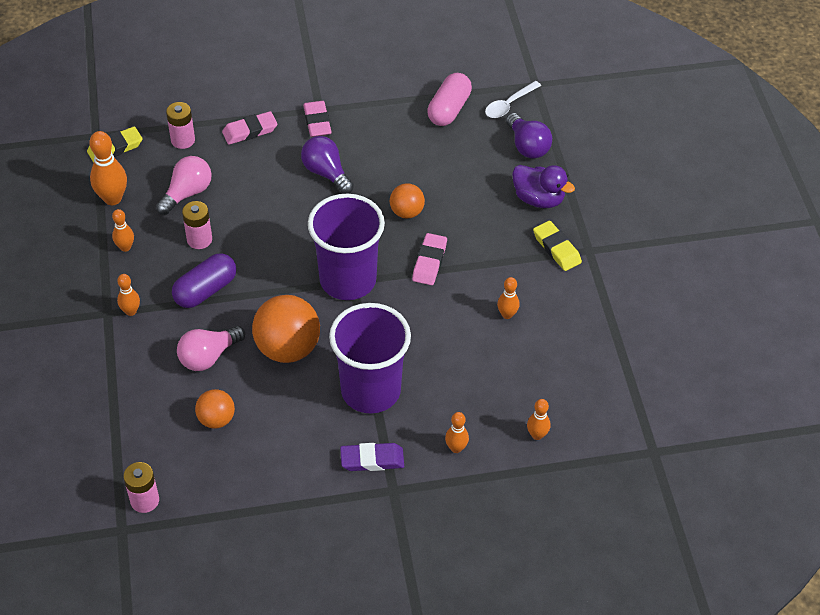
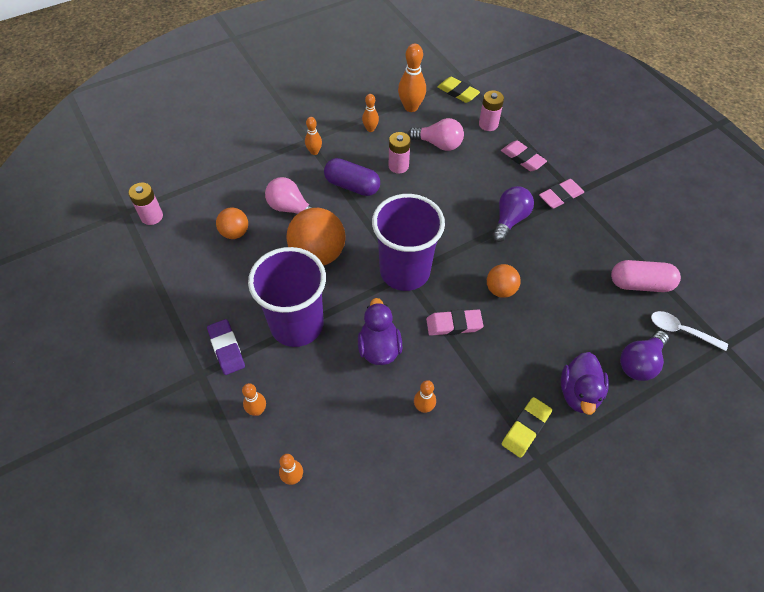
camera: 70 degrees right, 5 degrees up
none -> purple duck [358,298,402,365]

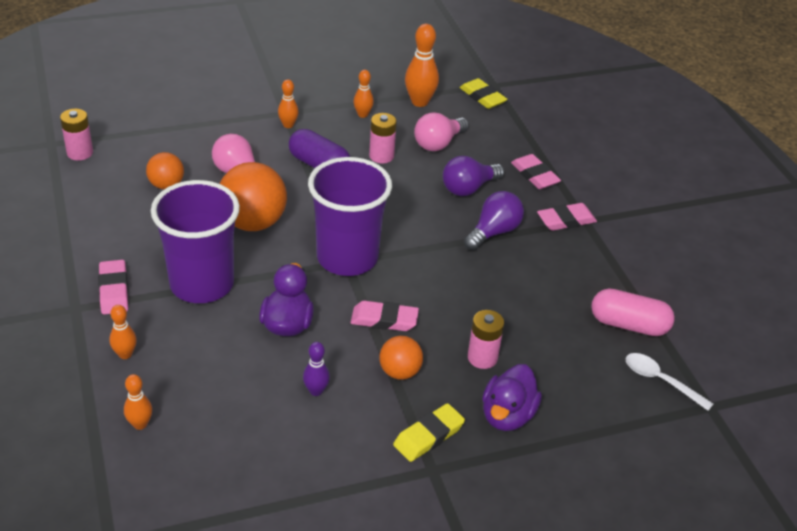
camera: 10 degrees right, 15 degrees down
purple eraser [207,319,245,375] -> pink eraser [98,260,128,315]
pink light bulb [408,118,464,151] -> pink light bulb turned 105 degrees clockwise [414,112,469,151]
orange bowling pin [414,380,436,413] -> purple bowling pin [303,342,330,396]
pink battery [479,90,504,131] -> pink battery moved to [468,310,504,369]
orange ball [487,264,521,298] -> orange ball moved to [379,336,423,380]
purple light bulb [620,331,669,381] -> purple light bulb moved to [443,156,504,196]

